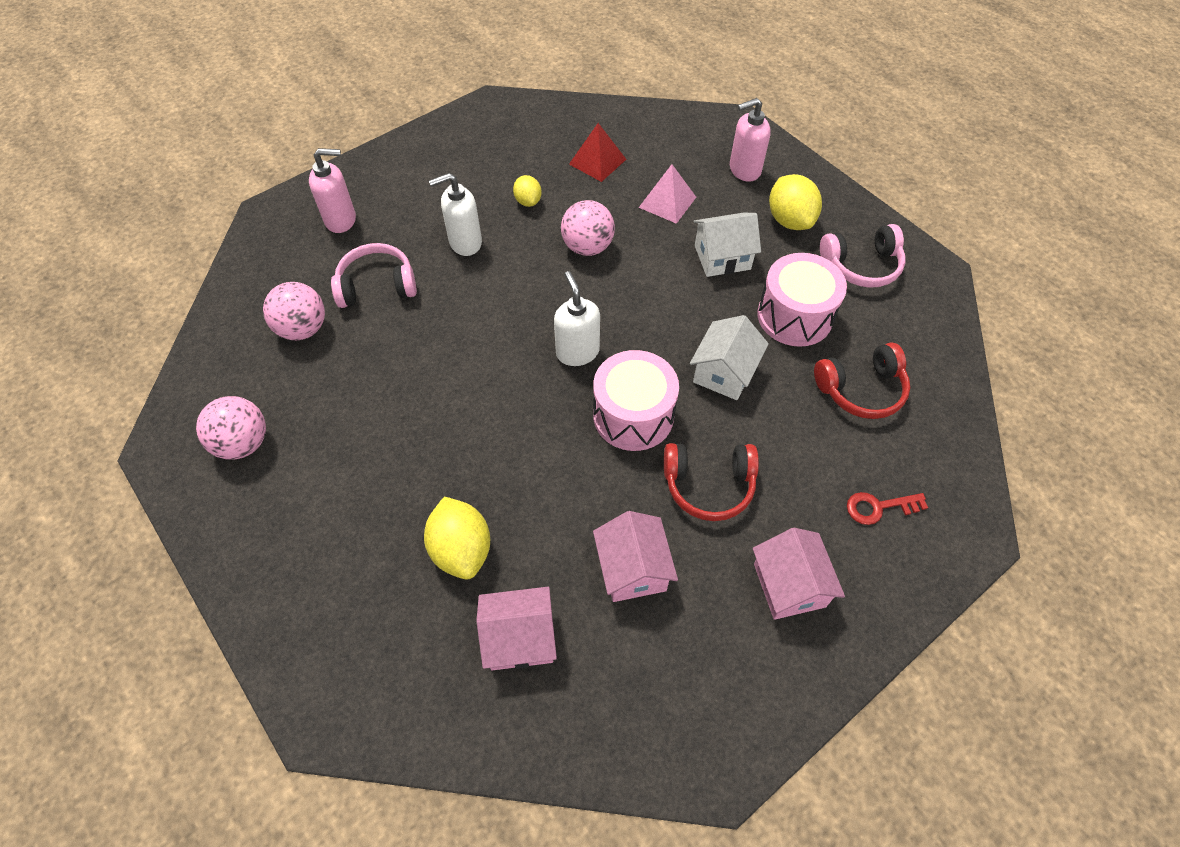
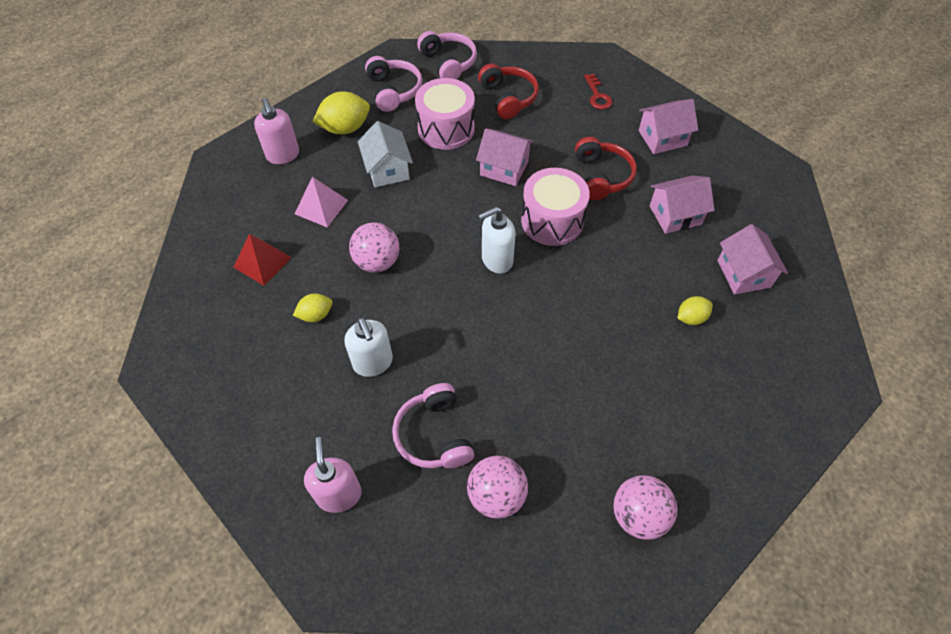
camera: 95 degrees left, 0 degrees up
yellow lemon [424,497,490,580] -> yellow lemon [677,296,713,325], size x0.58
white house [690,315,769,400] -> pink house [476,128,534,186]
none -> pink headphones [417,31,477,79]

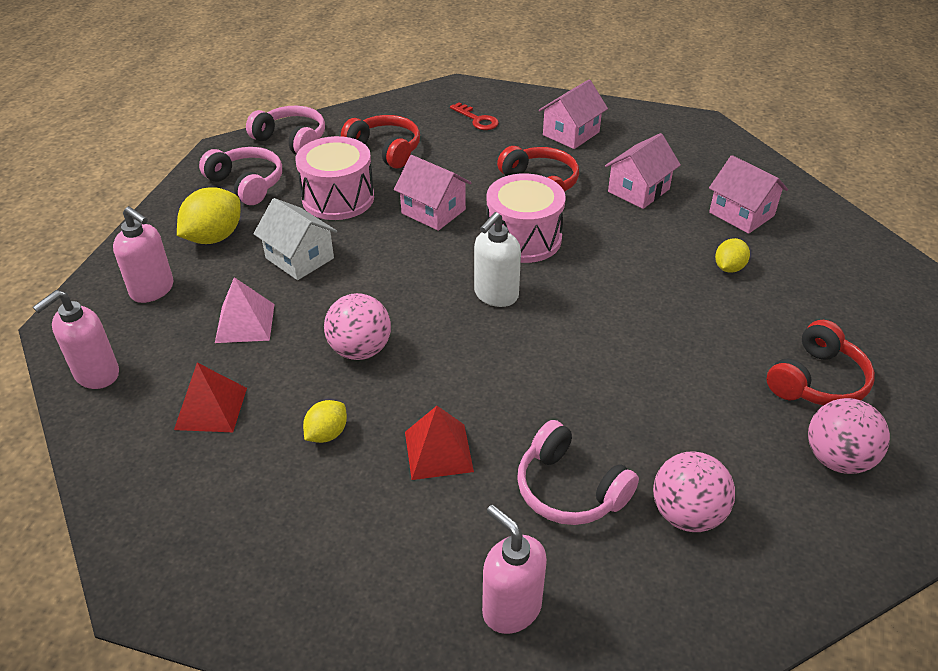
camera: 30 degrees left, 15 degrees down
white soap dispenser [344,317,393,377] -> red pyramid [405,406,474,480]
pink house [476,128,534,186] -> pink house turned 45 degrees clockwise [394,155,471,231]
none -> pink soap dispenser [33,290,119,389]
none -> red headphones [767,320,875,406]

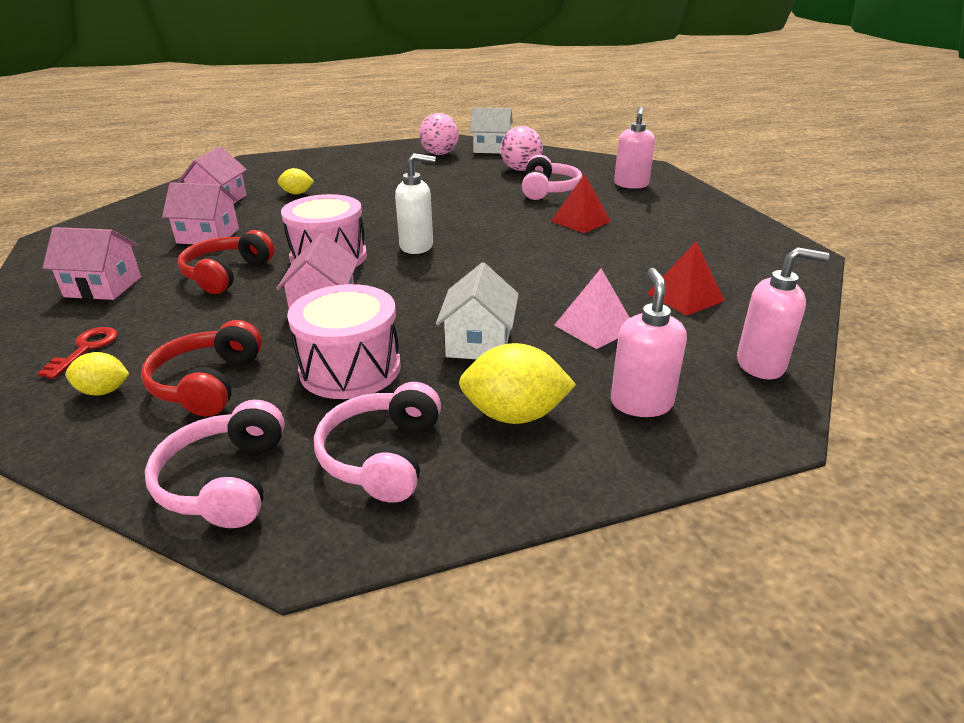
camera: 125 degrees left, 10 degrees down
yellow lemon [303,400,347,443] -> yellow lemon moved to [65,352,129,396]
pink ball [324,293,391,360] -> none
red headphones [767,320,875,406] -> none
none -> white house [470,107,513,154]

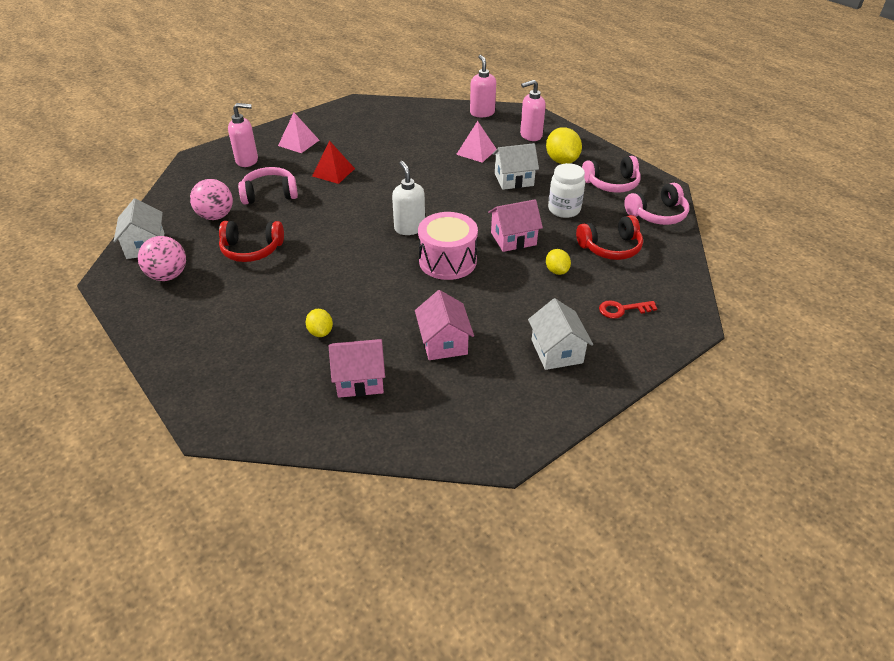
camera: 110 degrees left, 10 degrees up
pink house [43,227,141,300] -> white house [528,298,593,370]
yellow lemon [65,352,129,396] -> yellow lemon moved to [546,249,571,275]
red headphones [177,230,275,294] -> red headphones moved to [219,221,284,262]
pink drum [287,284,401,399] -> white jar [548,163,585,218]
red pyramid [647,241,725,316] -> none
none -> pink pyramid [278,113,319,153]

